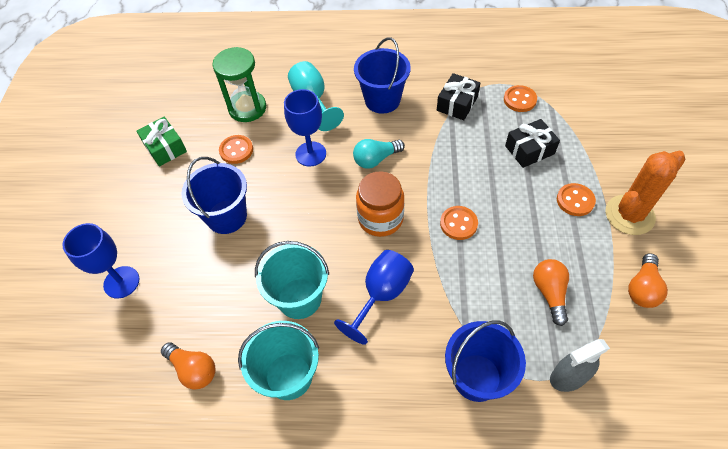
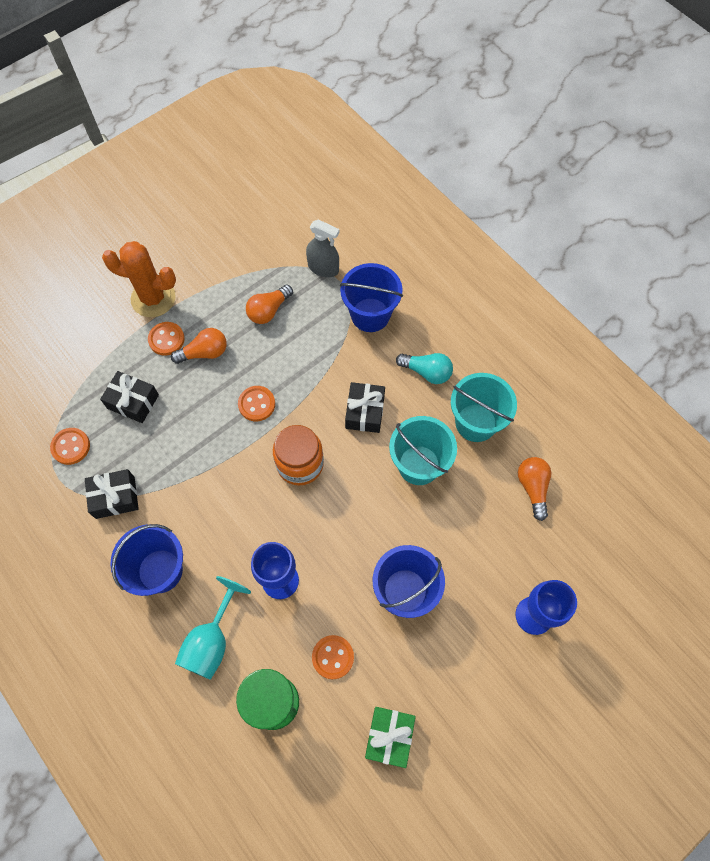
camera: 135 degrees left, 10 degrees up
blue goblet [334,250,414,345] -> black gift [345,382,385,433]
turquoise light bulb [353,139,405,169] -> turquoise light bulb moved to [396,353,453,384]
orange light bulb [628,253,668,308] -> orange light bulb moved to [171,328,227,364]

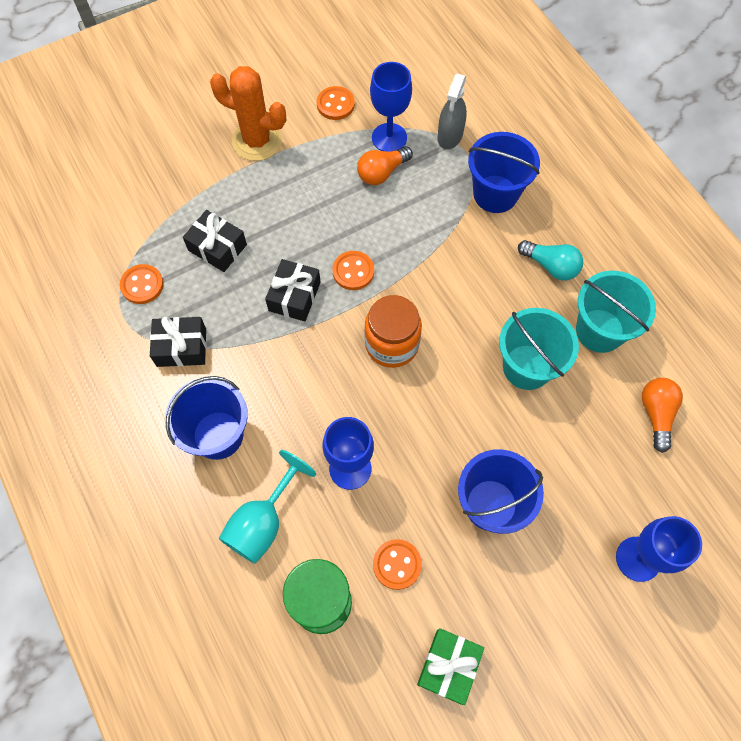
camera: 10 degrees right, 0 degrees up
orange button [148,322,185,356] -> orange button moved to [317,86,355,120]
orange light bulb [171,328,227,364] -> none
grey spray bottle [306,219,340,277] -> grey spray bottle turned 75 degrees clockwise [438,74,467,149]
black gift [345,382,385,433] -> black gift moved to [265,259,321,322]
none -> blue goblet [370,62,412,152]

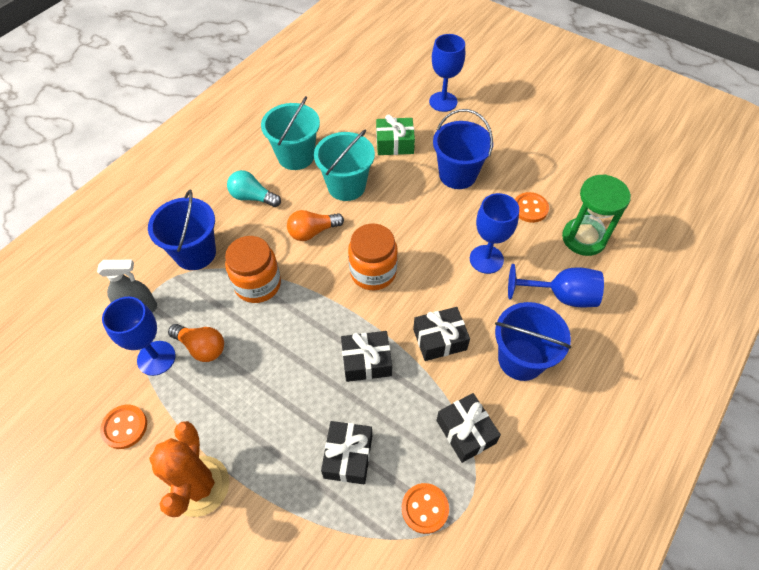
camera: 115 degrees left, 10 degrees down
turquoise goblet [219,450,316,564] -> blue goblet [508,264,604,308]
orange button [332,251,374,290] -> none
green gift [417,628,484,705] -> green gift moved to [376,115,415,155]
turquoise light bulb [518,240,583,281] -> turquoise light bulb turned 75 degrees counterclockwise [227,170,281,207]
orange light bulb [642,378,683,453] -> orange light bulb moved to [287,210,344,241]
none -> orange jar [225,236,281,303]
none -> black gift [413,307,470,361]

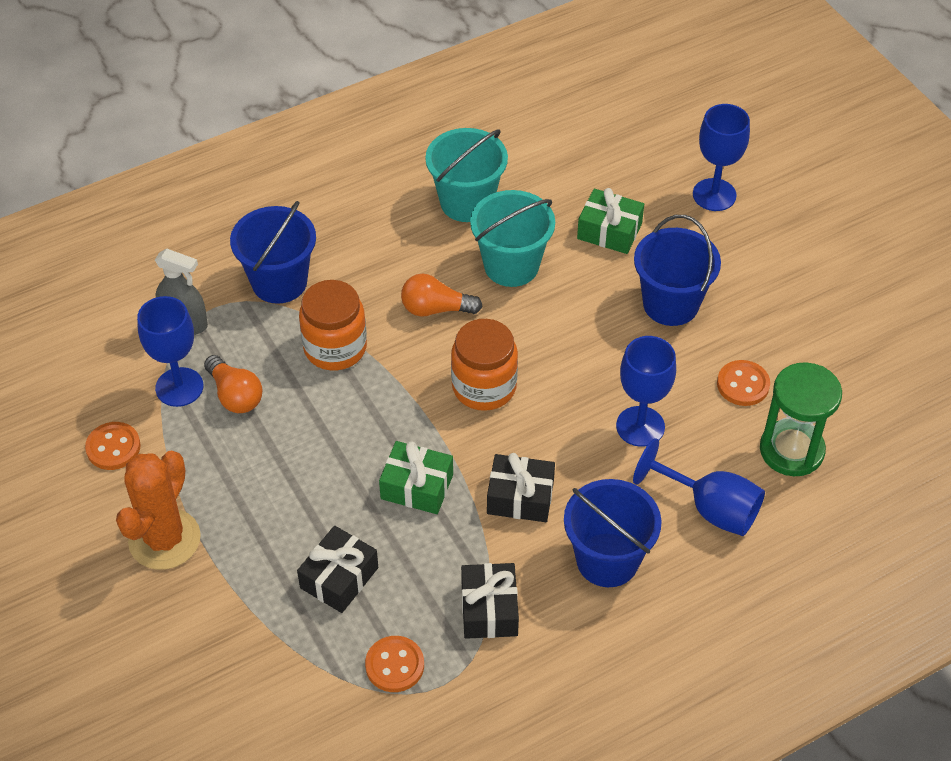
camera: 25 degrees right, 5 degrees down
turquoise light bulb [227,170,281,207] -> none
black gift [341,331,392,382] -> green gift [379,441,453,514]

